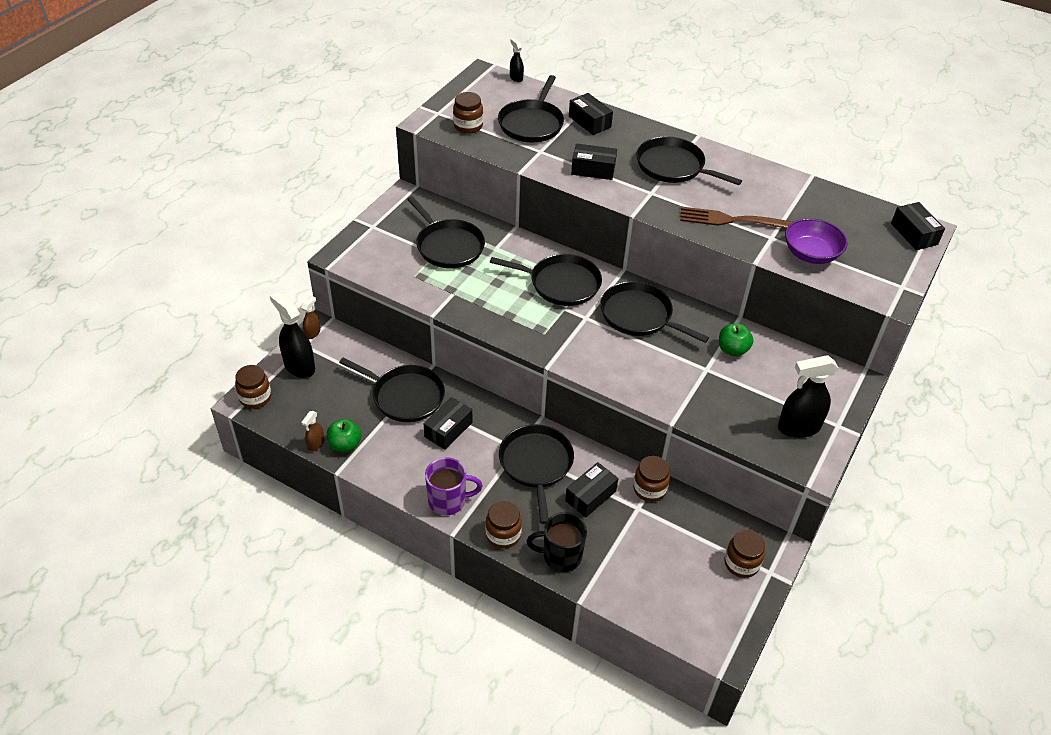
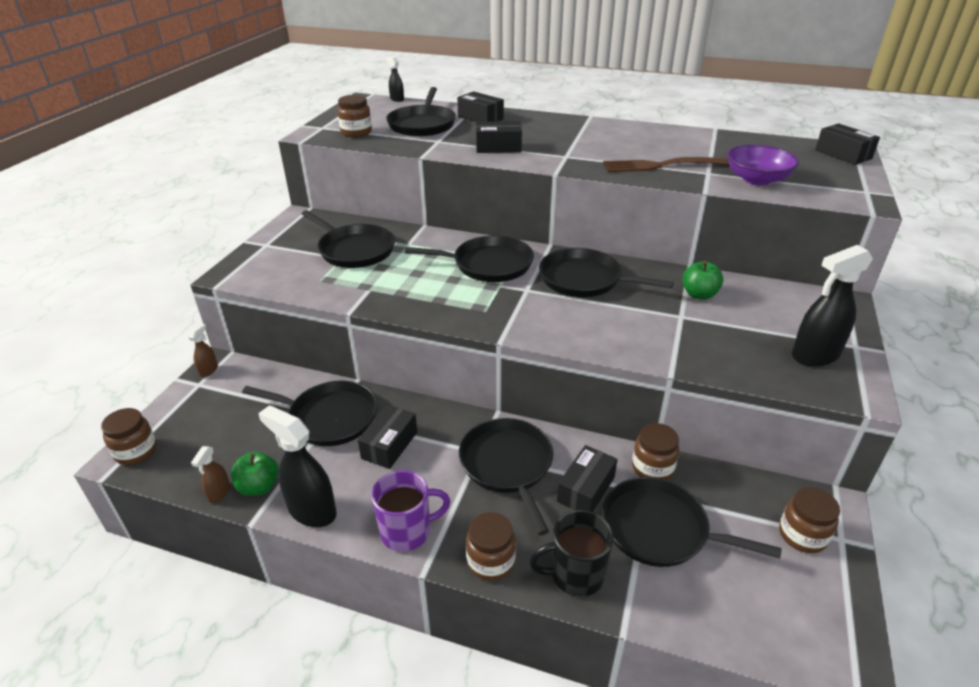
camera: 10 degrees left, 10 degrees down
black spray bottle [270,292,315,378] -> black spray bottle moved to [258,405,337,527]
black pan [636,136,742,185] -> black pan moved to [602,477,782,567]

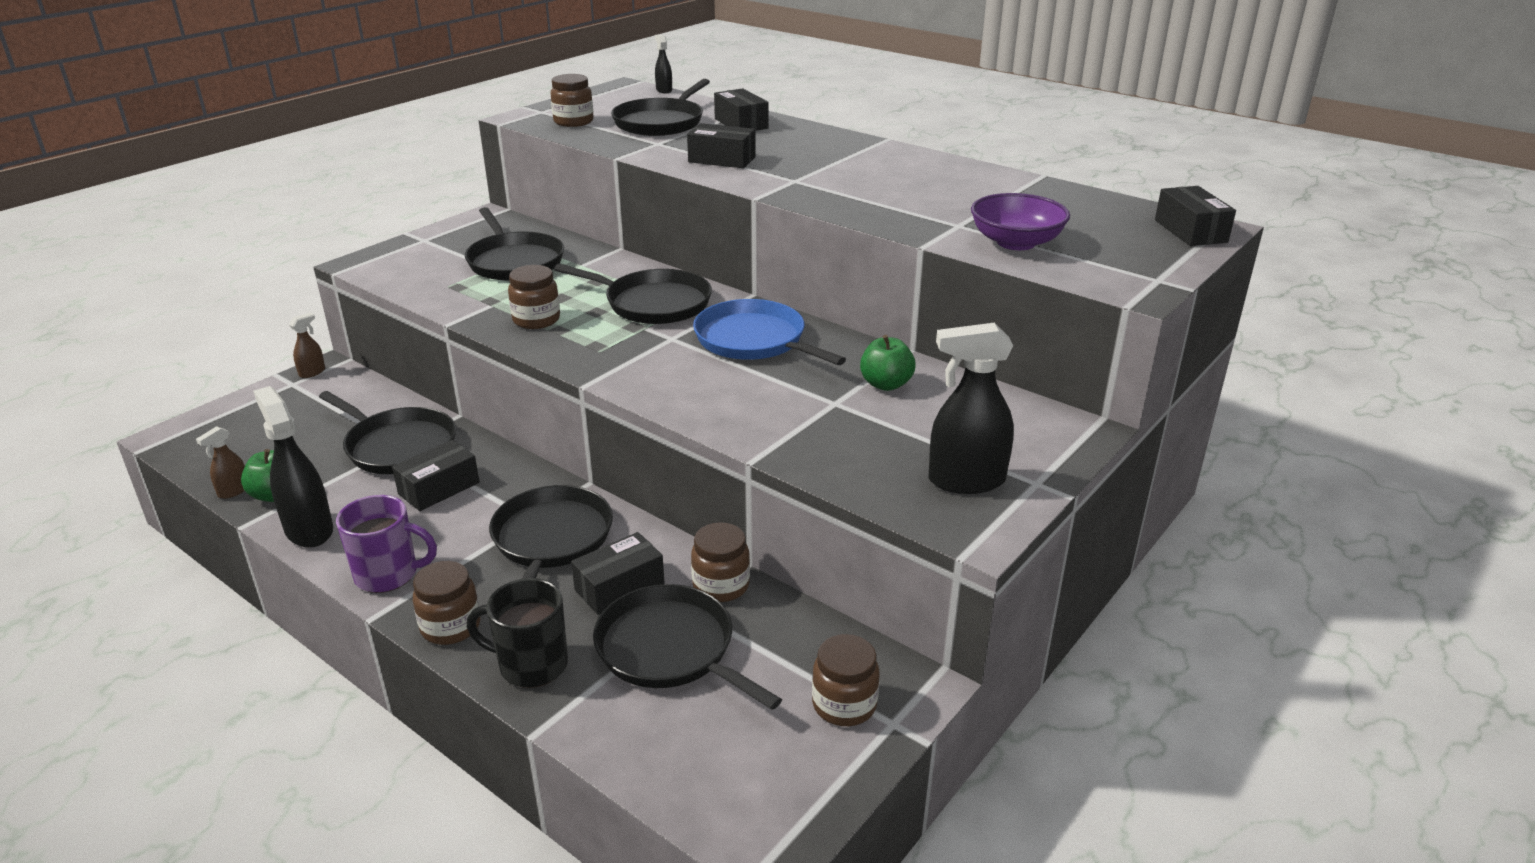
camera: 20 degrees right, 5 degrees down
brown jar [101,408,157,465] -> brown jar moved to [508,265,560,329]
black pan [539,248,674,297] -> blue pan [693,299,846,365]
brown fork [603,157,729,172] -> none

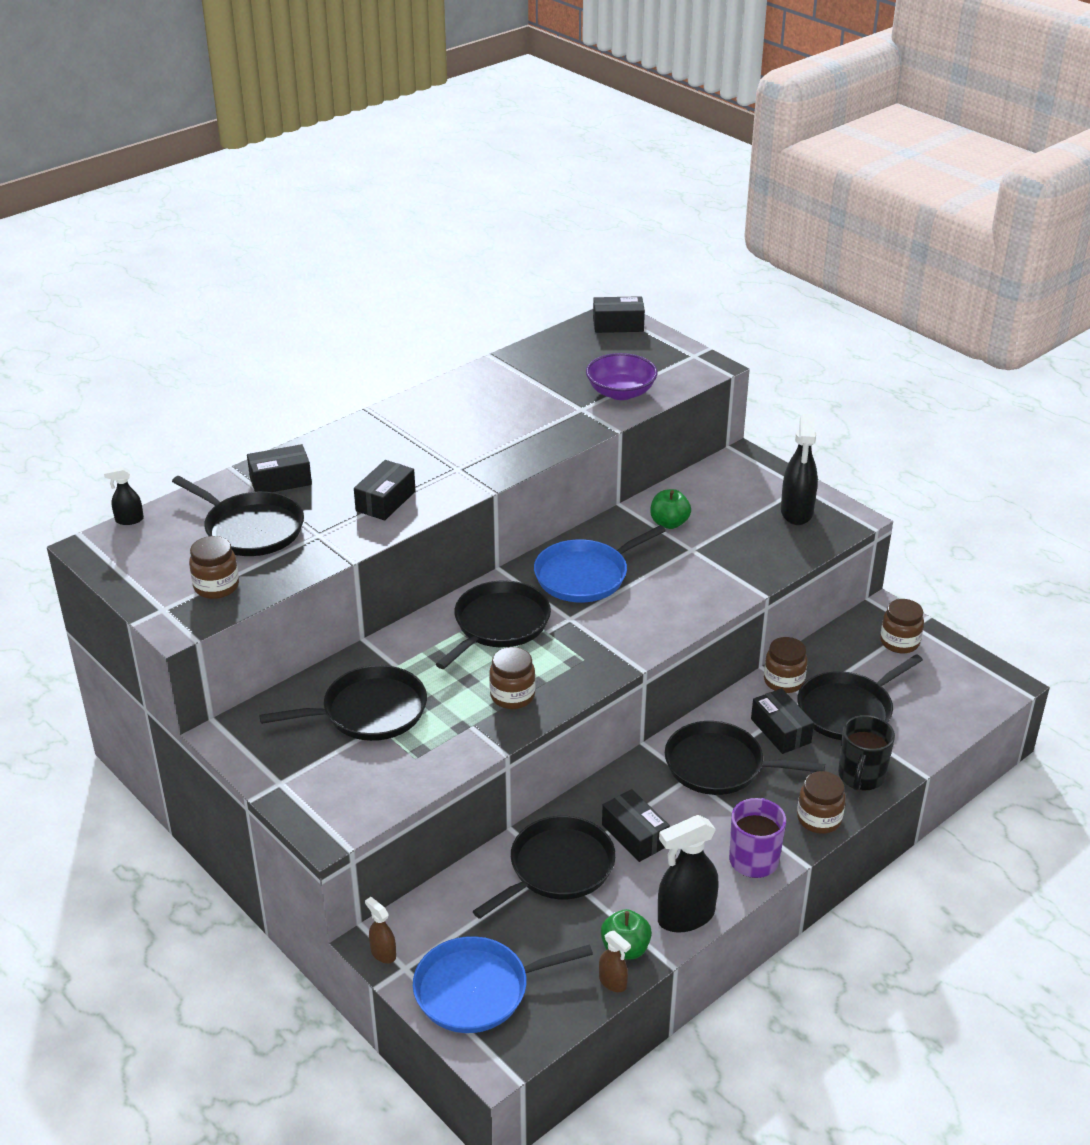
camera: 80 degrees left, 5 degrees up
none -> blue pan [413,936,593,1033]

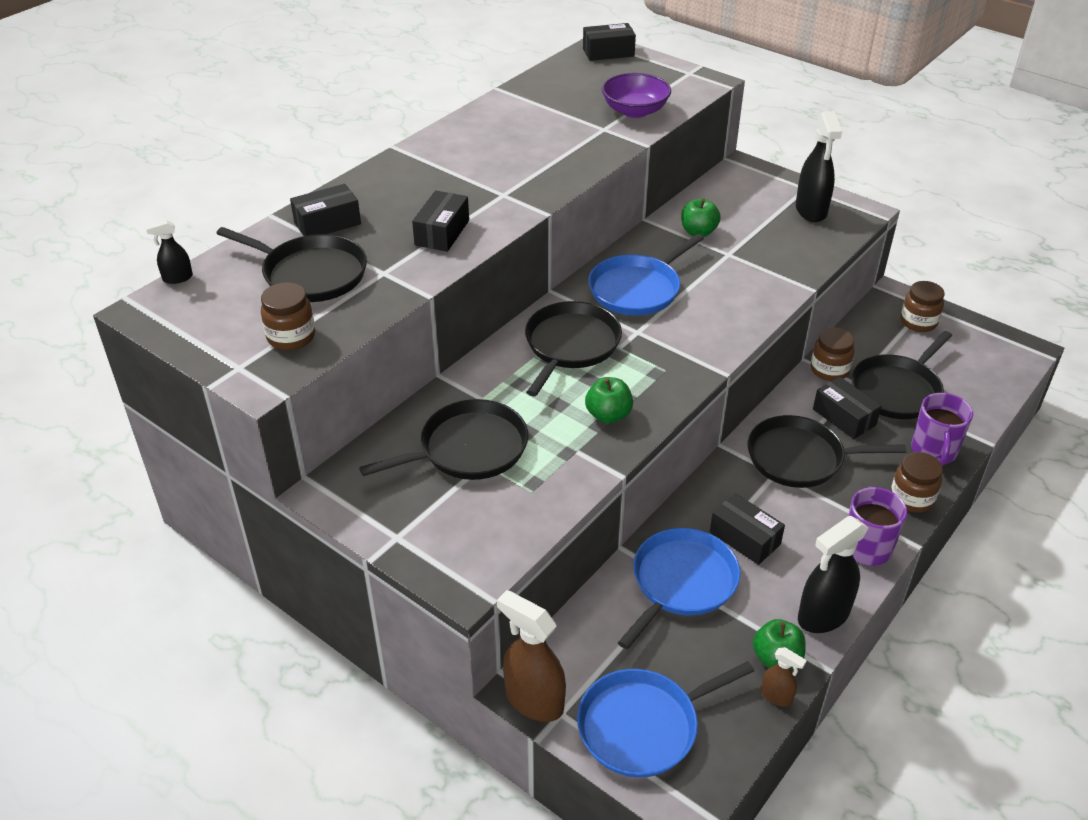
camera: 10 degrees left, 5 degrees up
brown spray bottle [365,897,396,963] -> brown spray bottle [497,590,566,722], size x1.98
black pan [473,816,616,919] -> blue pan [618,528,741,649]
brown jar [489,647,536,709] -> green apple [585,377,633,423]
black mug [838,715,895,791] -> purple mug [911,393,973,466]

